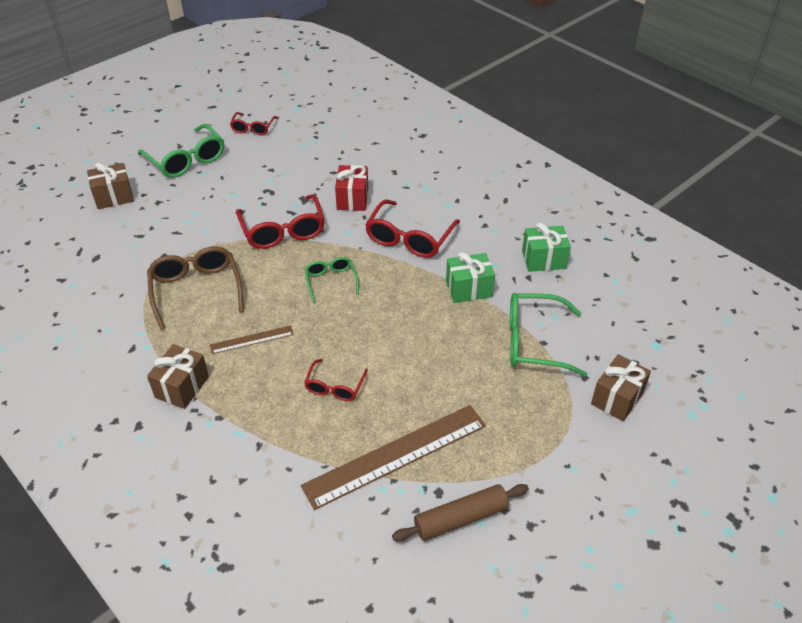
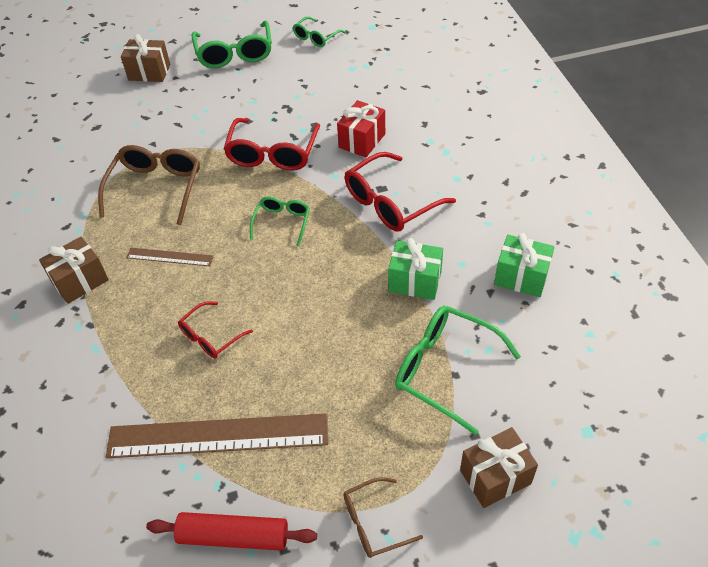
camera: 30 degrees right, 5 degrees up
red glasses [230,112,277,135] -> green glasses [293,17,346,47]
brown rolling pin [392,484,529,541] -> red rolling pin [146,512,317,551]
none -> brown glasses [343,477,423,558]

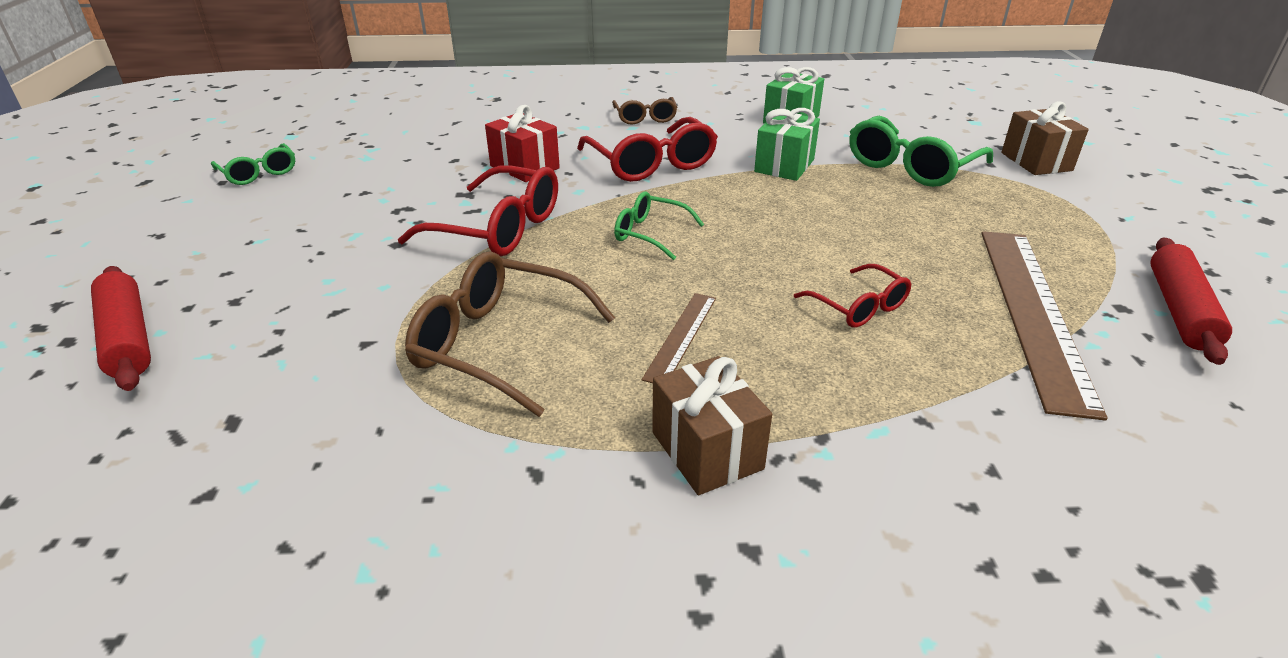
camera: 80 degrees left, 15 degrees down
brown gift [121,34,170,82] -> red rolling pin [91,266,151,391]
green glasses [191,21,272,68] -> none
brown glasses [343,477,423,558] -> brown glasses moved to [612,97,677,125]

